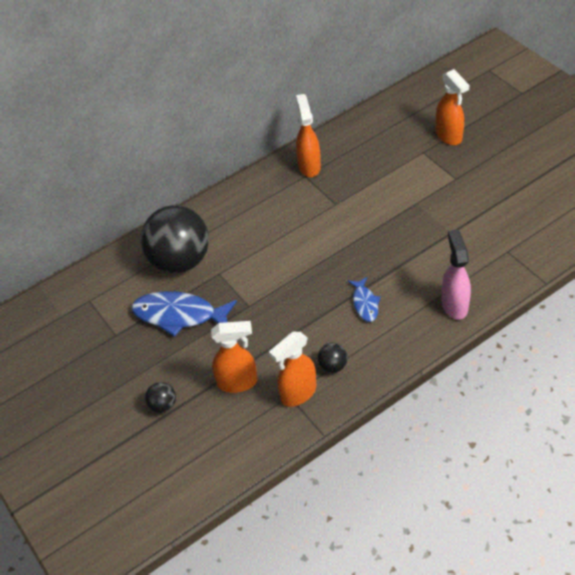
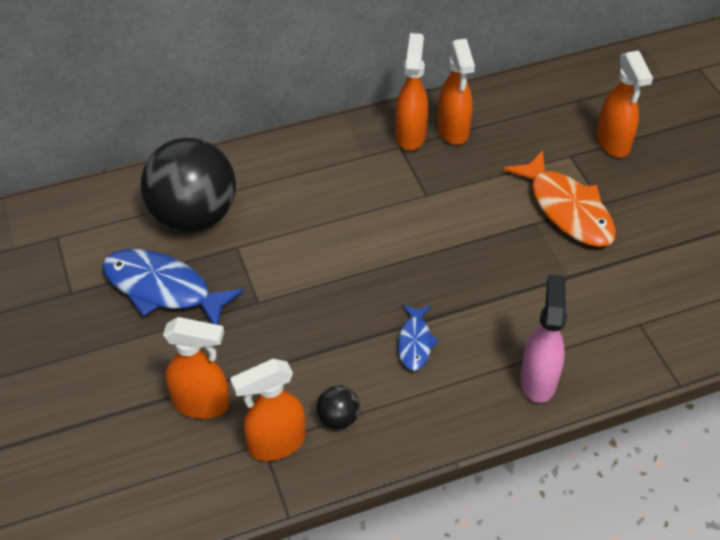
camera: 10 degrees right, 0 degrees up
black ball [145,382,176,413] -> none
none -> orange spray bottle [438,39,475,145]
none -> orange fish [504,150,616,247]

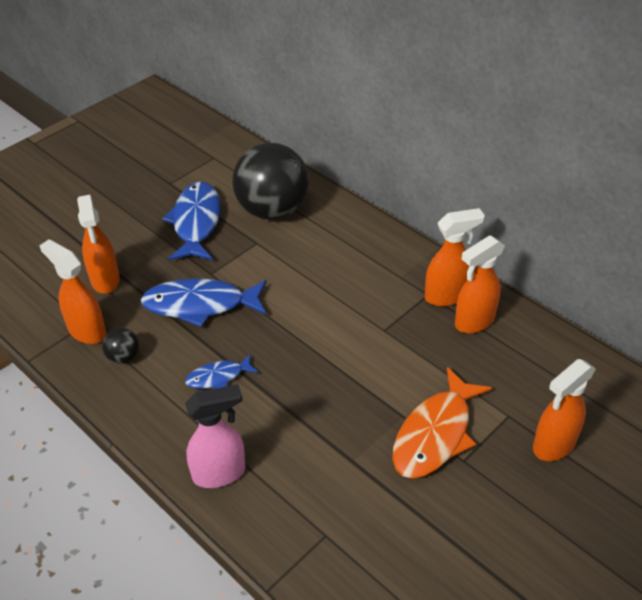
camera: 65 degrees right, 5 degrees down
none -> blue fish [141,278,267,327]

